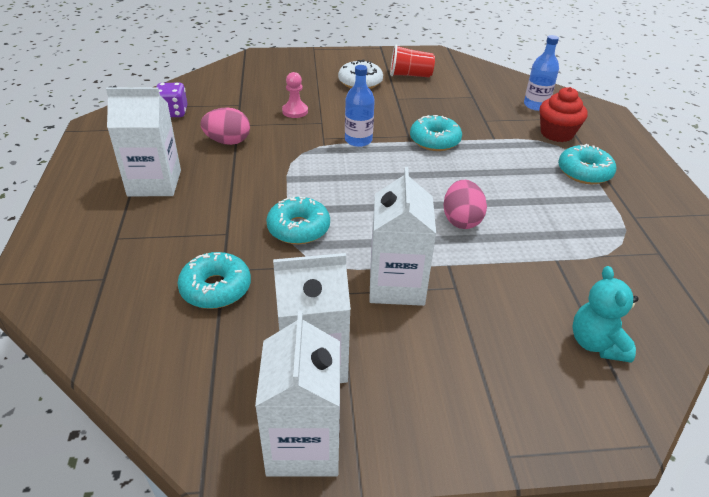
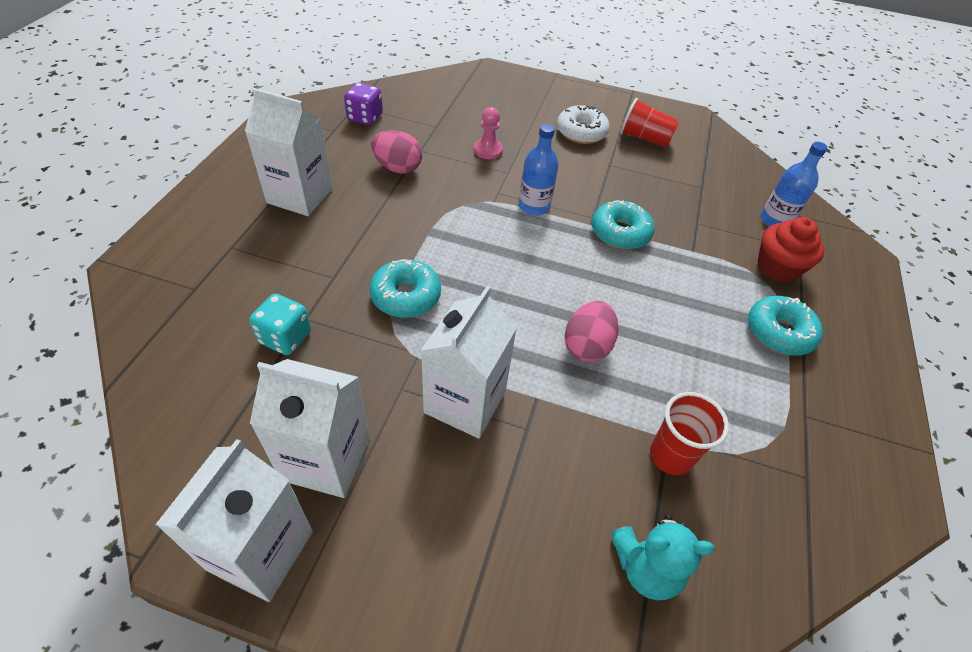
camera: 20 degrees right, 10 degrees up
turquoise donut [177,252,251,309] -> turquoise dice [249,294,311,355]
turquoise teddy bear [572,266,638,363] -> turquoise teddy bear turned 105 degrees counterclockwise [611,514,715,600]
none -> red cup [650,392,729,475]

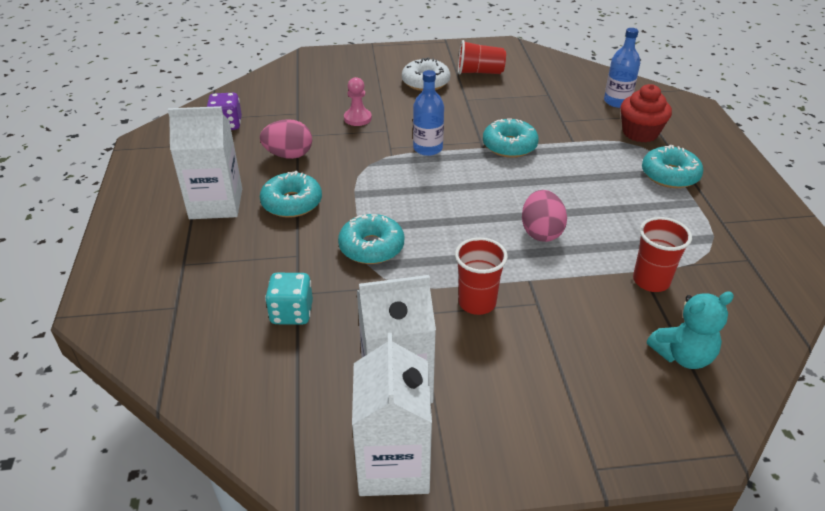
camera: 20 degrees left, 10 degrees down
white carton [421,286,517,439] -> red cup [455,237,508,315]
none -> turquoise donut [260,171,322,218]

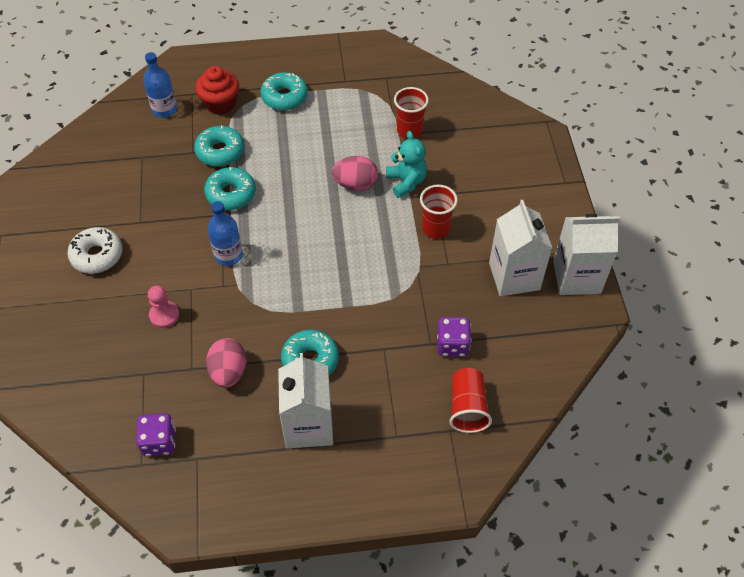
camera: 90 degrees left, 15 degrees up
turquoise dice [265,273,313,325] -> purple dice [437,317,471,357]
turquoise donut [338,214,404,264] -> turquoise donut moved to [194,125,244,166]
red cup [458,40,506,74] -> red cup moved to [449,368,492,433]
turquoise teddy bear [647,291,734,369] -> turquoise teddy bear moved to [386,131,427,198]

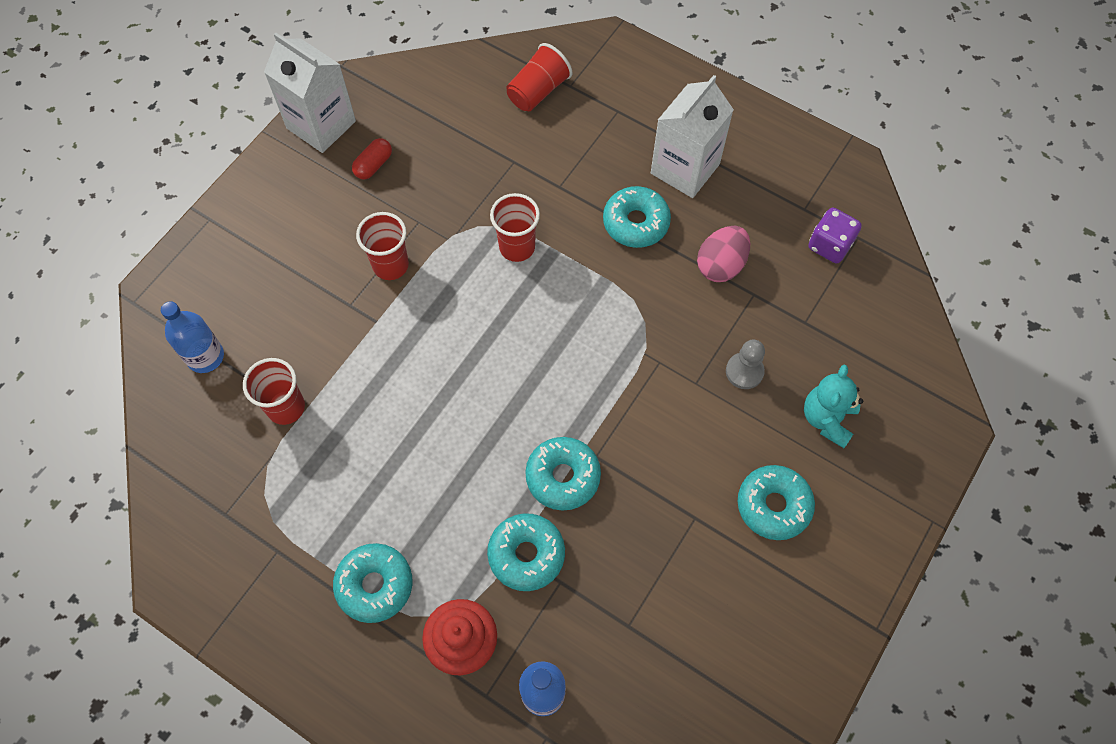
camera: 140 degrees left, 10 degrees up
white donut [67,227,123,274] -> turquoise donut [738,465,815,540]
pink pawn [148,286,179,328] -> grey pawn [726,339,765,389]
blue bottle [208,201,243,266] -> blue bottle moved to [161,301,224,373]
pink egg [332,156,378,191] -> none
turquoise teddy bear [386,131,427,198] -> turquoise teddy bear moved to [804,365,863,448]
purple dice [437,317,471,357] -> none
white carton [489,200,552,296] -> red capsule [352,138,392,180]
none -> red cup [490,193,540,262]

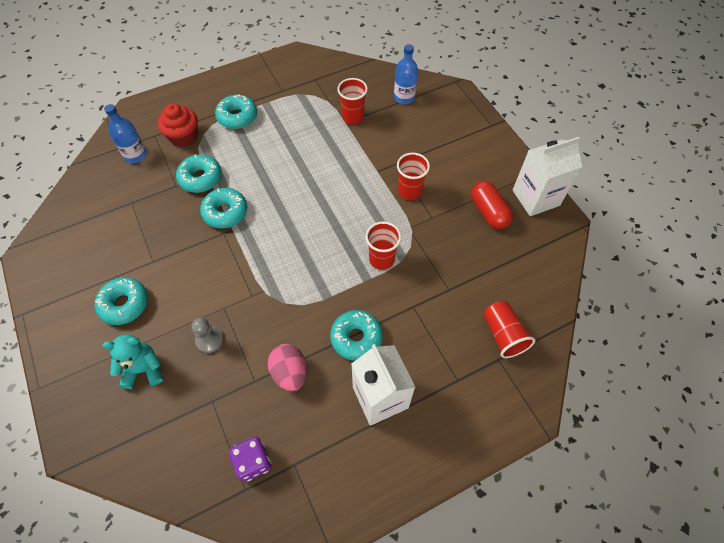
camera: 120 degrees right, 5 degrees down
red capsule [352,138,392,180] -> red capsule [471,181,513,229], size x1.60
turquoise teddy bear [804,365,863,448] -> turquoise teddy bear turned 60 degrees counterclockwise [102,334,163,389]

